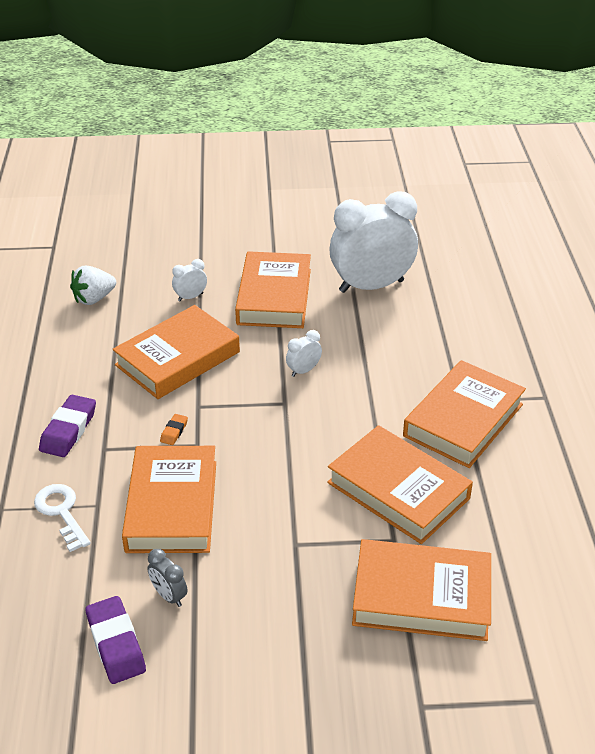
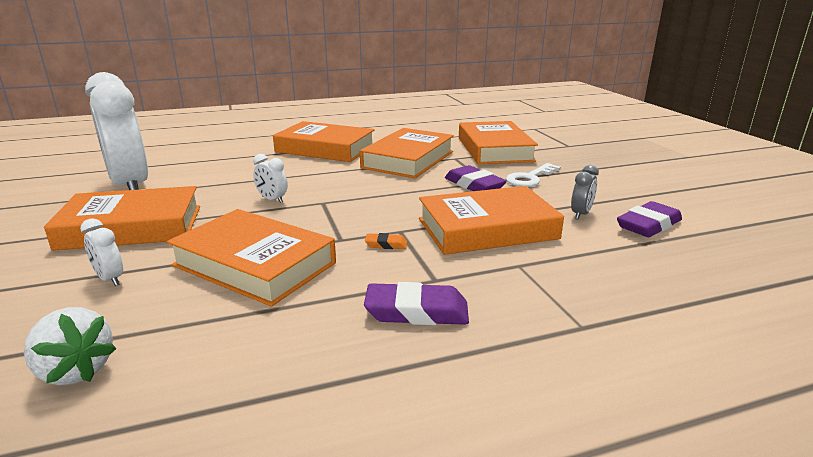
camera: 105 degrees left, 15 degrees down
white key [34,484,91,552] -> white key moved to [506,163,561,187]
none -> purple eraser [445,165,507,191]

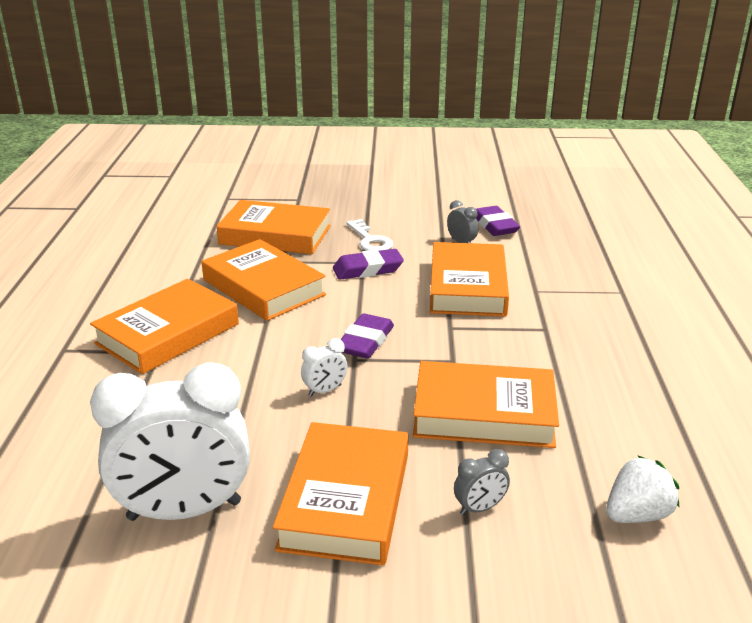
camera: 70 degrees left, 5 degrees up
white clock [80,218,123,286] -> grey clock [454,449,510,515]
orange book [167,209,336,307] -> orange book turned 45 degrees clockwise [413,361,559,448]
purple eraser [364,282,469,325] -> purple eraser moved to [340,314,394,359]
orange eraser [365,233,407,249] -> none

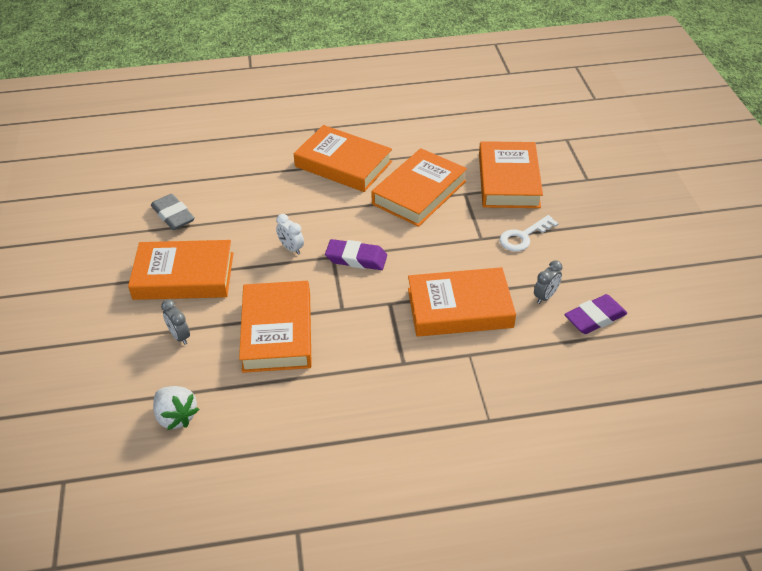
camera: 80 degrees right, 15 degrees up
white clock [90,362,250,521] -> grey eraser [151,194,195,230]
purple eraser [333,249,404,280] -> none

